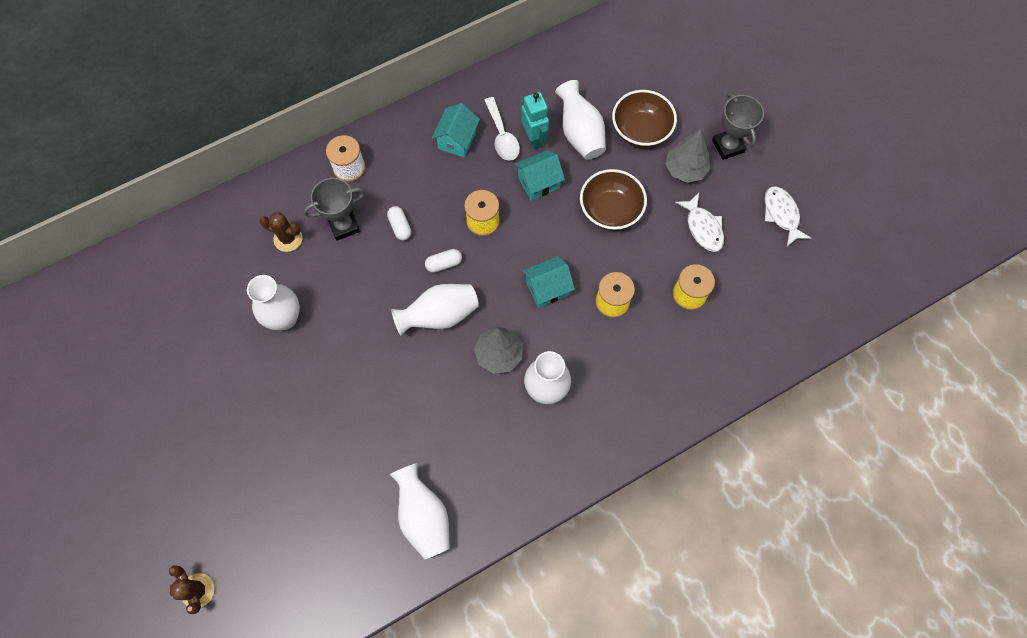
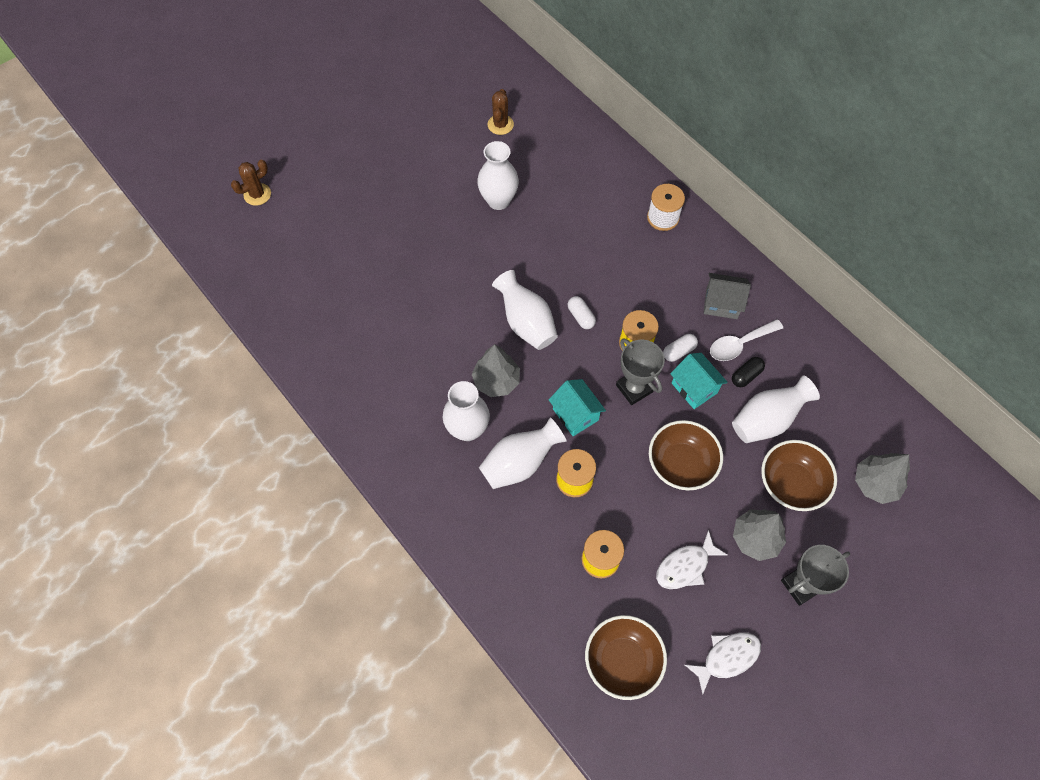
camera: 80 degrees right, 5 degrees down
brown cactus [259,212,302,252] -> brown cactus moved to [488,89,514,135]
grey trophy [303,178,365,241] -> grey trophy moved to [616,339,665,405]
white capsule [387,206,412,240] -> white capsule moved to [663,334,698,362]
white vase [390,463,450,560] -> white vase moved to [479,417,567,489]
turquoise house [432,103,480,158] -> grey house [704,273,751,319]
turquoise robot [521,92,549,149] -> black capsule [732,357,765,387]
none -> brown bowl [585,615,667,700]
none -> grey tree [855,453,910,504]

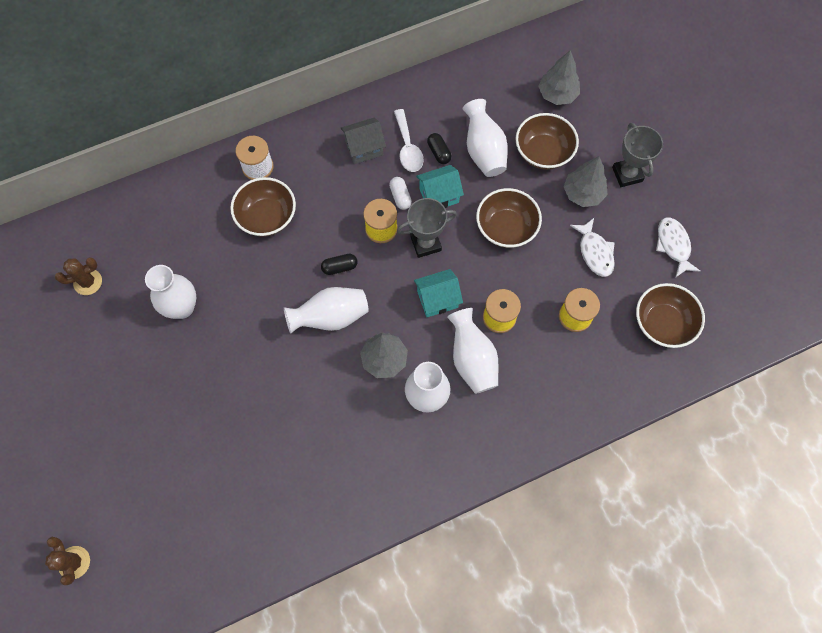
camera: 75 degrees left, 5 degrees up
brown cactus [488,89,514,135] -> brown cactus turned 45 degrees counterclockwise [55,257,102,295]
white capsule [568,296,596,329] -> black capsule [321,254,358,275]
grey house [704,273,751,319] -> grey house turned 45 degrees clockwise [341,118,386,164]
none -> brown bowl [230,177,296,237]

